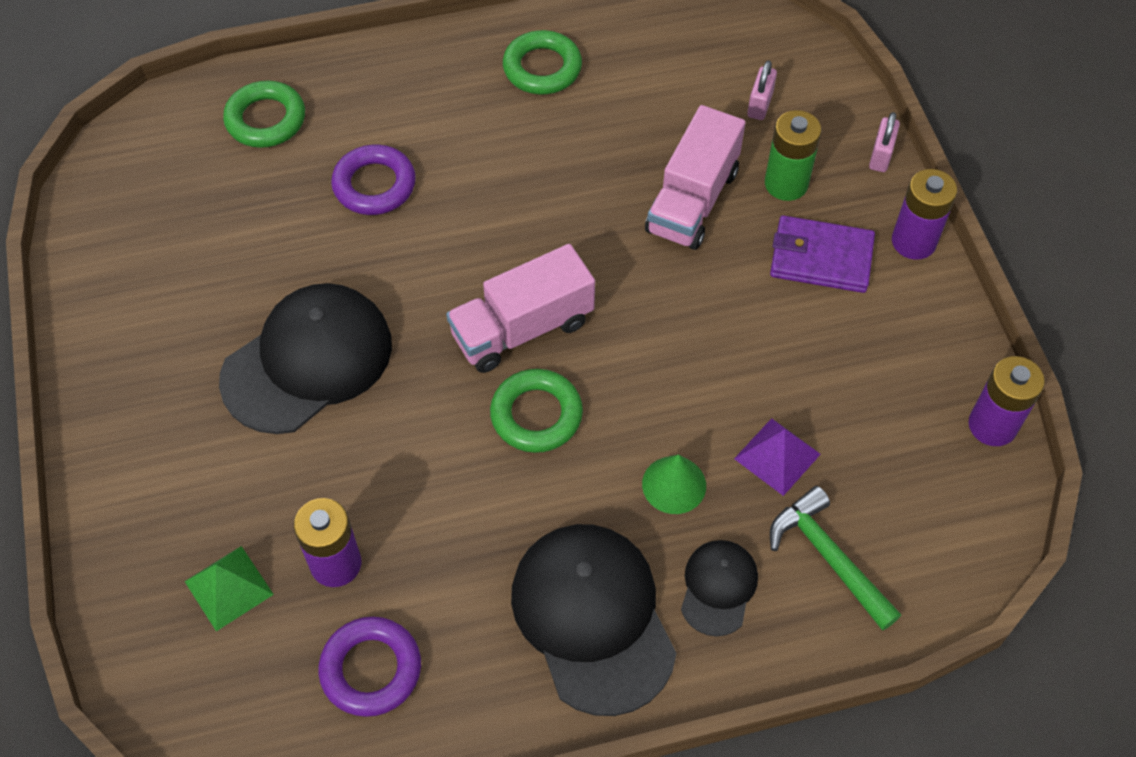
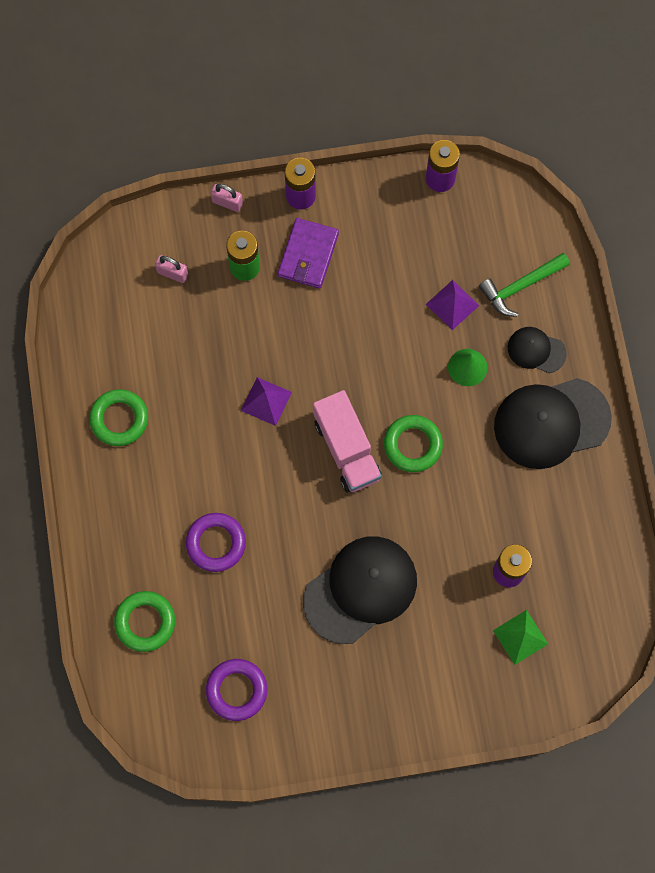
camera: 85 degrees left, 15 degrees up
black cap [219,283,392,434] -> black cap turned 90 degrees clockwise [303,536,417,644]
purple ring [319,617,421,717] -> purple ring moved to [206,659,267,721]
pink truck [645,105,745,250] -> none
none -> purple pyramid [241,377,292,426]

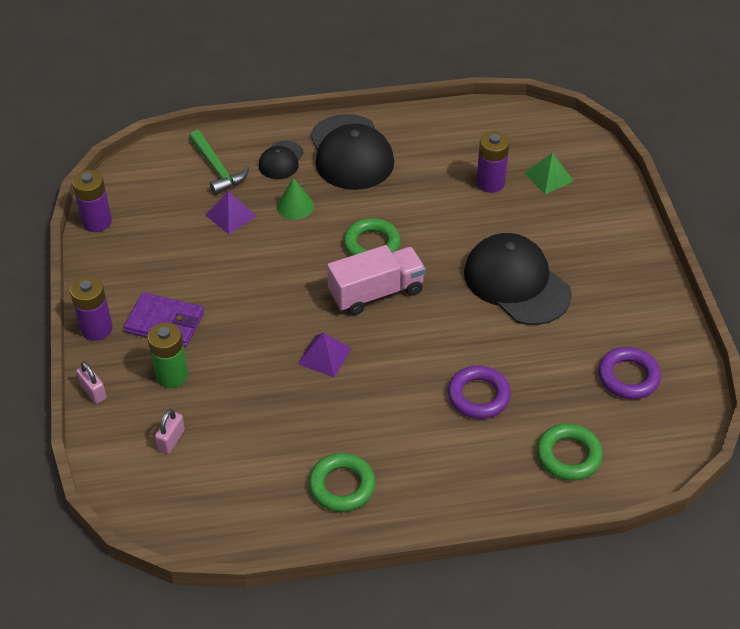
camera: 90 degrees left, 25 degrees down
pink padlock [211,184,243,212] -> pink padlock turned 60 degrees counterclockwise [76,361,107,404]

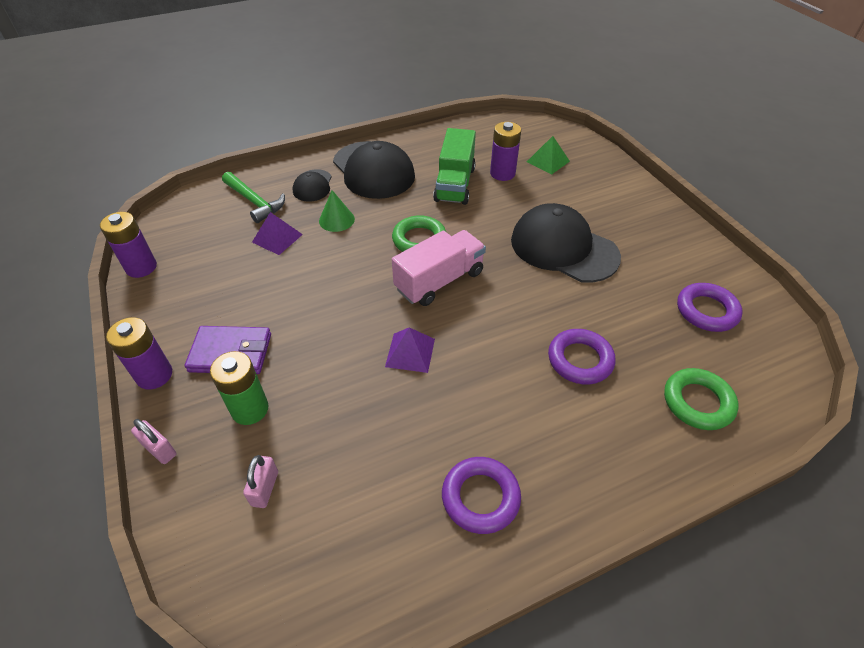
camera: 15 degrees left, 0 degrees up
green ring [309,453,375,512] -> purple ring [442,457,521,534]
none -> green truck [433,128,476,205]

